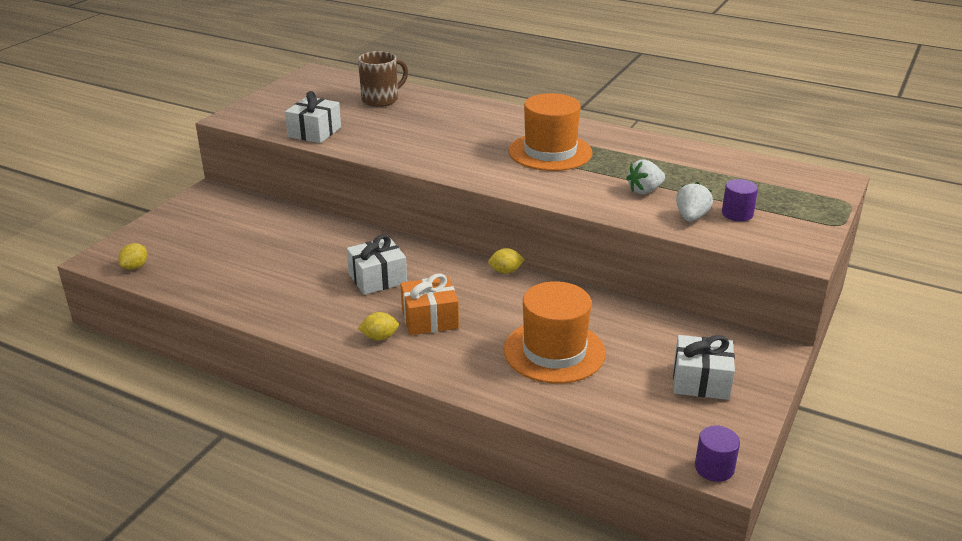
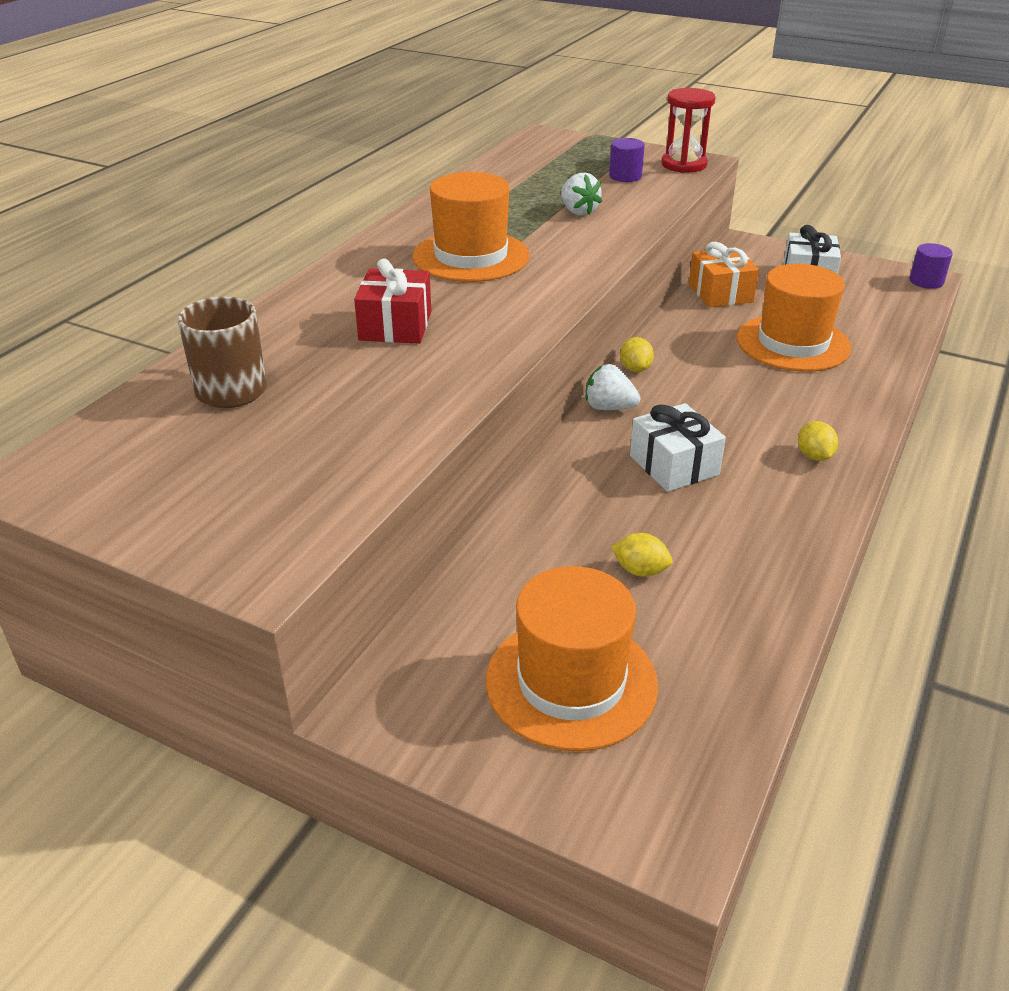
camera: 90 degrees left, 5 degrees up
yellow lemon [118,243,147,270] -> yellow lemon moved to [611,533,672,577]
white gift [285,91,341,143] -> none
orange gift [400,273,459,335] -> orange gift moved to [689,242,759,307]
white strawberry [676,182,713,222] -> white strawberry moved to [586,364,640,410]
none -> red gift [354,258,431,344]
none -> orange hat [486,566,658,751]
none -> red hourglass [661,88,716,173]

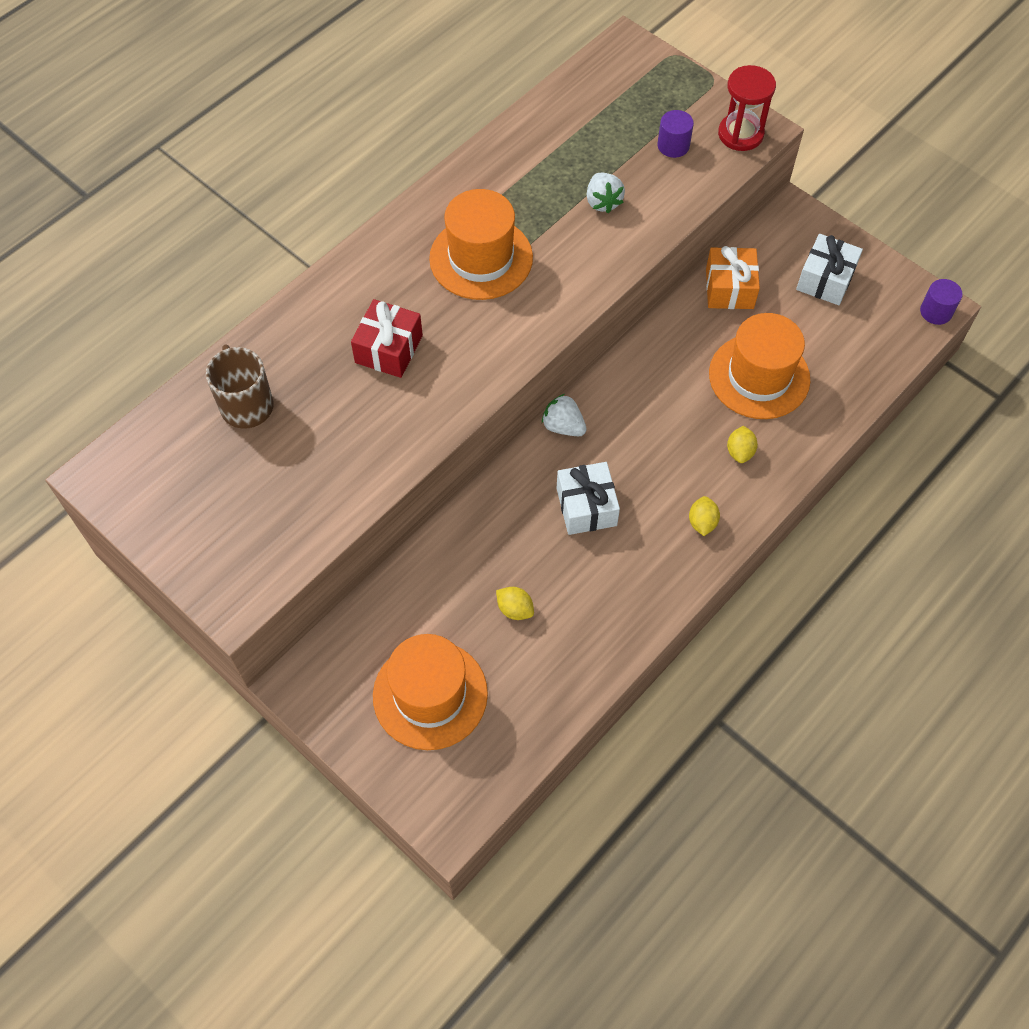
camera: 15 degrees right, 25 degrees up
yellow lemon [620,337,654,372] -> yellow lemon moved to [727,426,758,463]

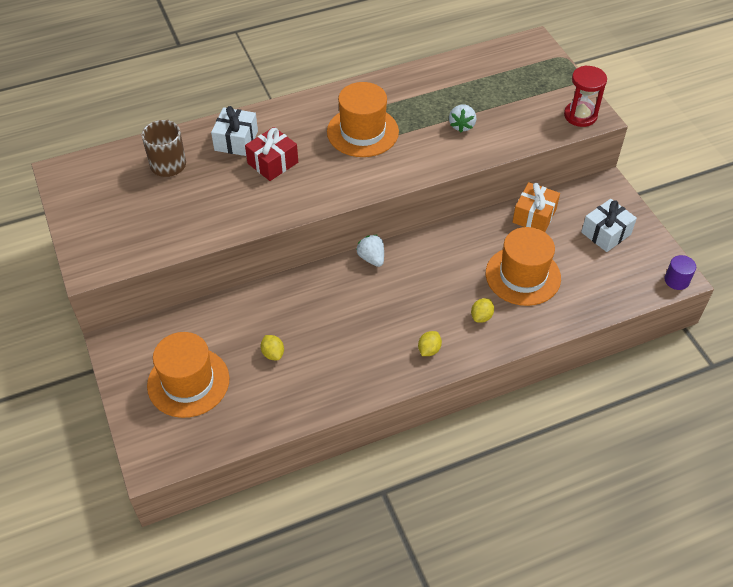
camera: 25 degrees right, 10 degrees down
white gift [557,462,620,535] -> white gift moved to [211,106,258,156]
purple cylinder [657,110,694,158] -> none

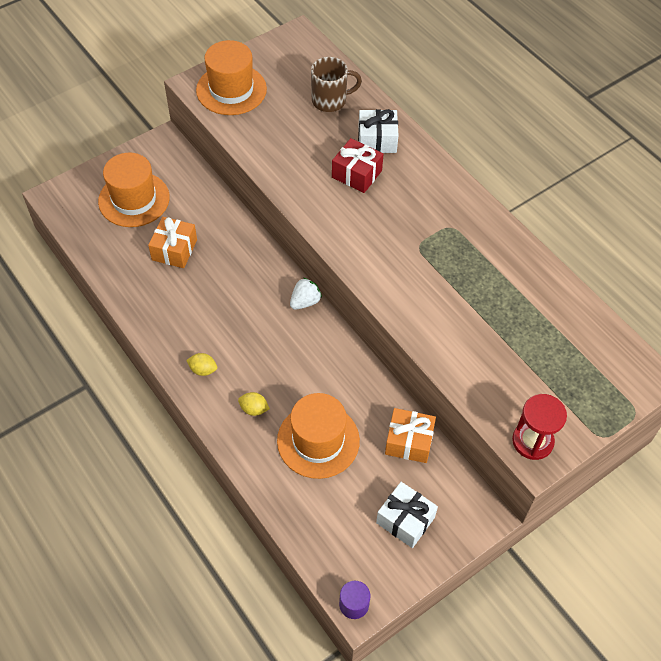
camera: 75 degrees right, 5 degrees up
yellow lemon [261,335,284,360] -> orange gift [148,217,197,268]
orange hat [327,82,399,157] -> orange hat moved to [196,40,267,115]
white strawberry [449,104,476,133] -> none

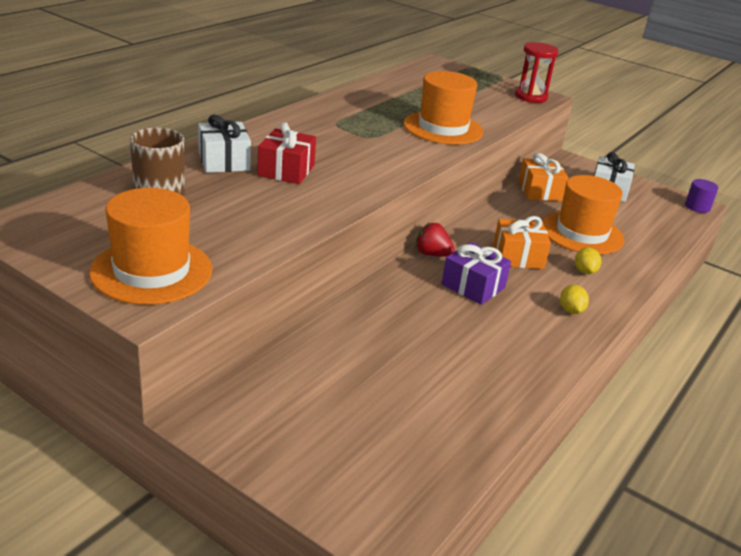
camera: 110 degrees left, 25 degrees down
orange hat [98,153,170,227] -> orange hat moved to [404,71,483,145]
orange gift [148,217,197,268] -> orange gift moved to [493,216,551,269]
white strawberry [290,278,322,310] -> red strawberry [415,223,455,257]
none -> purple gift [441,242,511,305]

